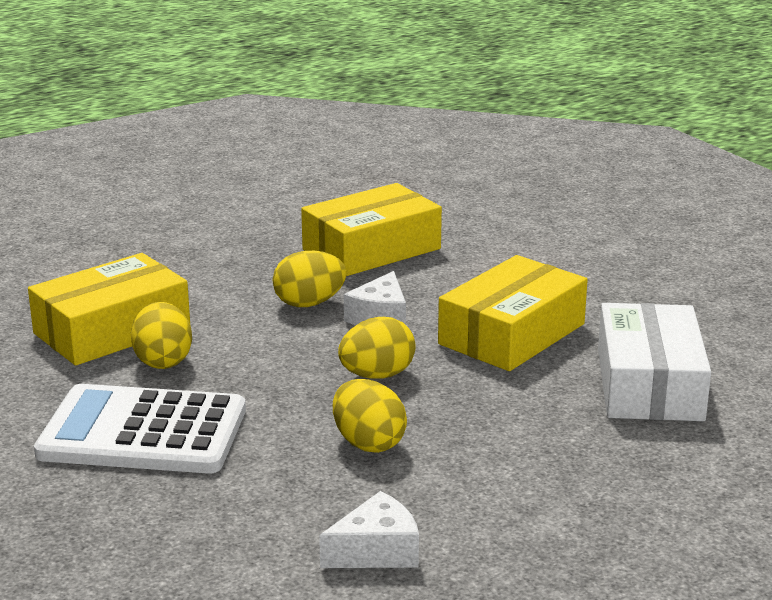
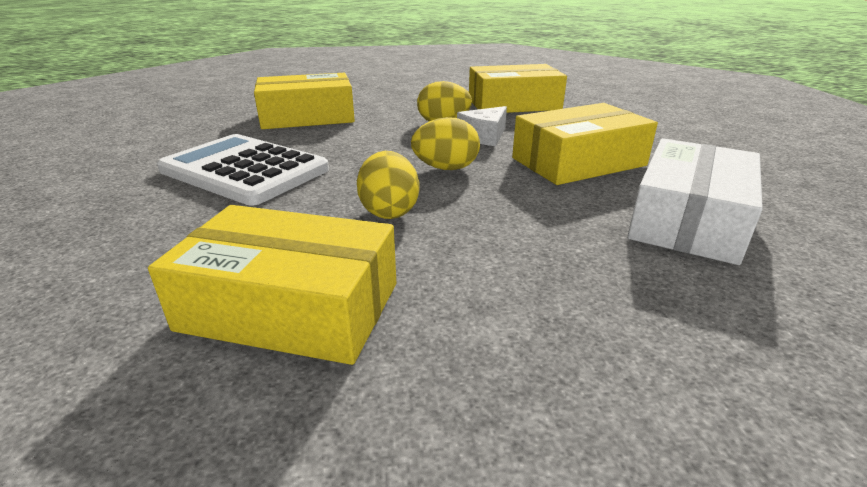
camera: 25 degrees right, 5 degrees up
yellow egg [131,302,192,369] -> none
white cheese [319,491,419,568] -> yellow box [148,205,396,365]

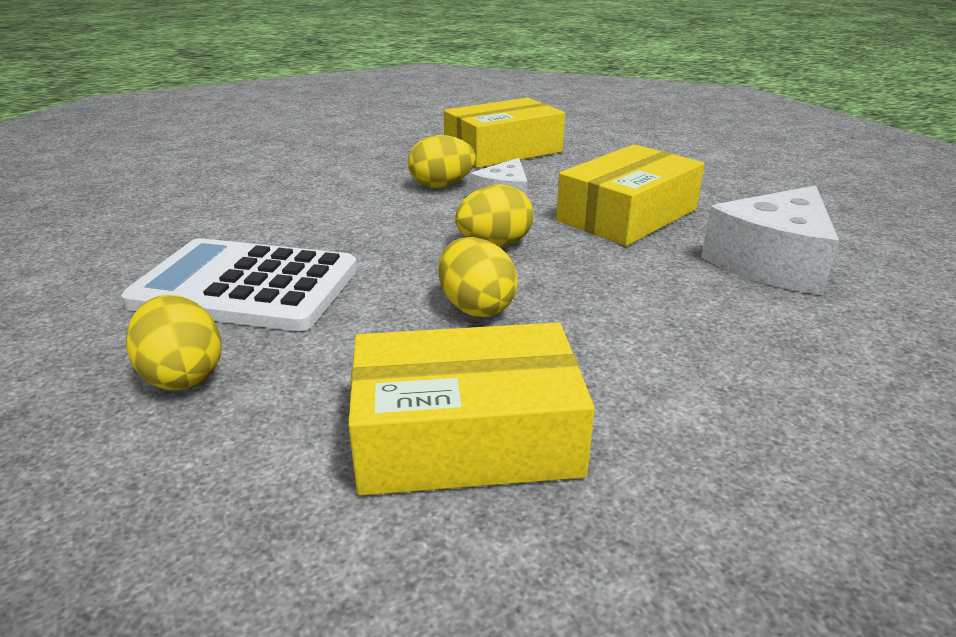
camera: 20 degrees left, 0 degrees up
yellow box [254,73,355,129] -> none
white box [627,138,763,265] -> white cheese [701,185,839,295]
none -> yellow egg [126,295,222,390]

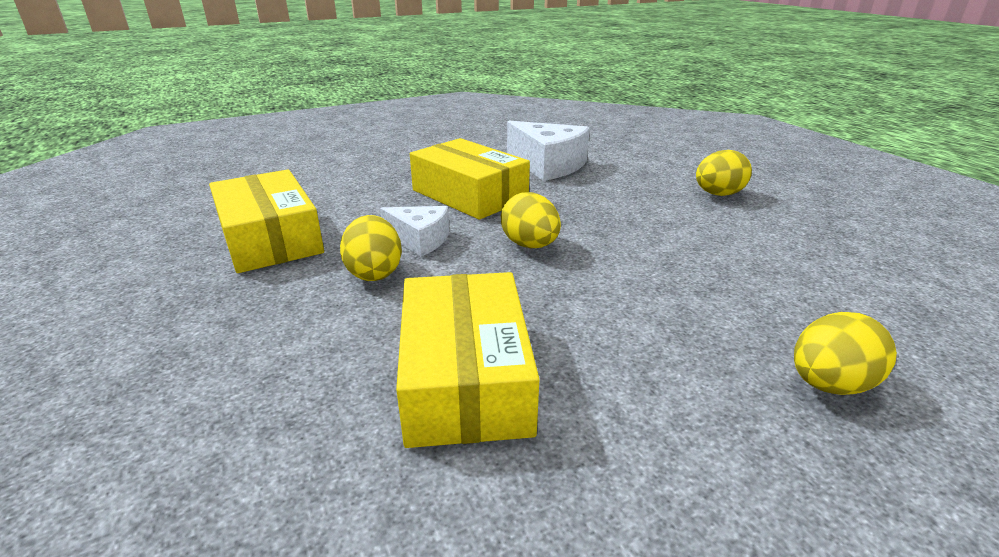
camera: 90 degrees left, 0 degrees up
white calculator [121,238,357,331] -> none
yellow box [348,322,595,496] -> yellow box moved to [396,272,539,448]
yellow egg [438,237,518,317] -> yellow egg moved to [696,150,752,196]

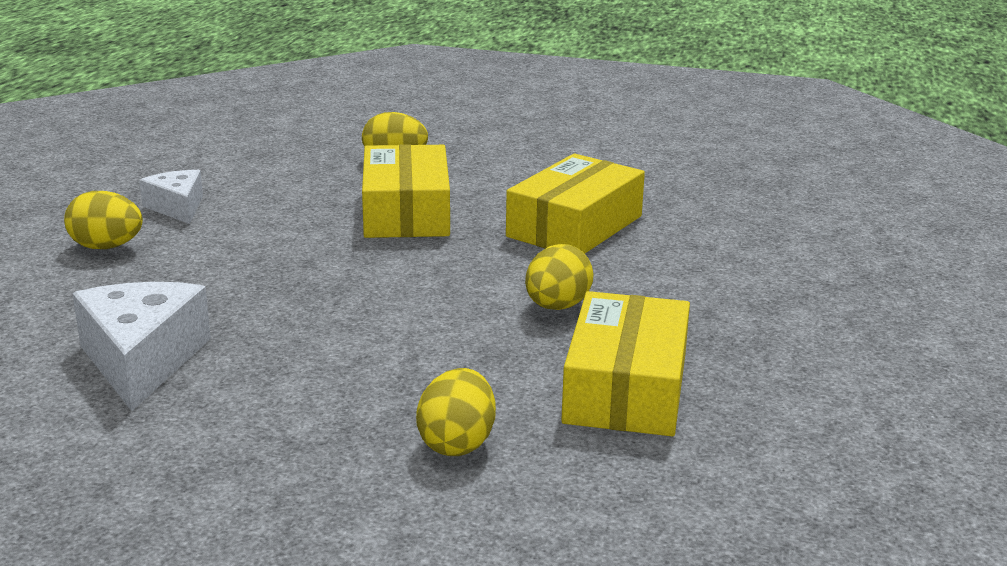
camera: 140 degrees left, 5 degrees down
white cheese [380,206,449,257] -> white cheese moved to [139,170,203,224]
yellow box [410,138,530,220] -> yellow box moved to [362,144,450,238]
yellow egg [501,192,561,248] -> yellow egg moved to [416,368,496,456]

